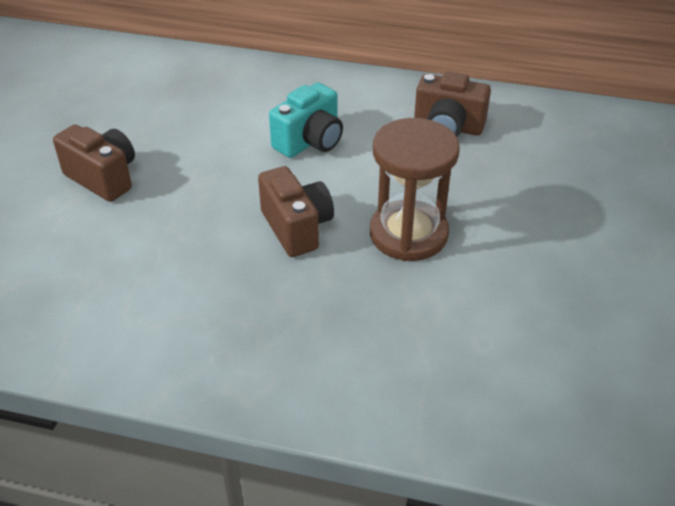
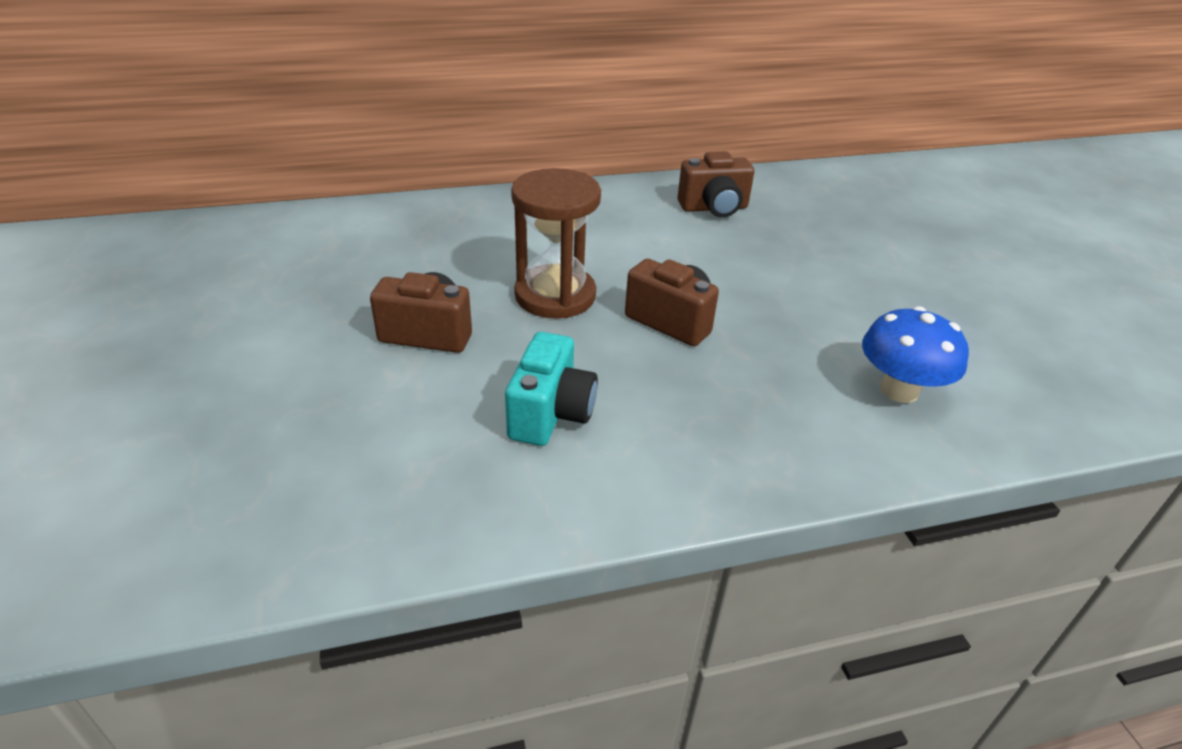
camera: 30 degrees left, 5 degrees down
turquoise camera [269,83,343,158] -> turquoise camera moved to [505,332,598,446]
brown hourglass [370,118,460,261] -> brown hourglass moved to [511,168,601,319]
none -> blue mushroom [862,306,969,403]

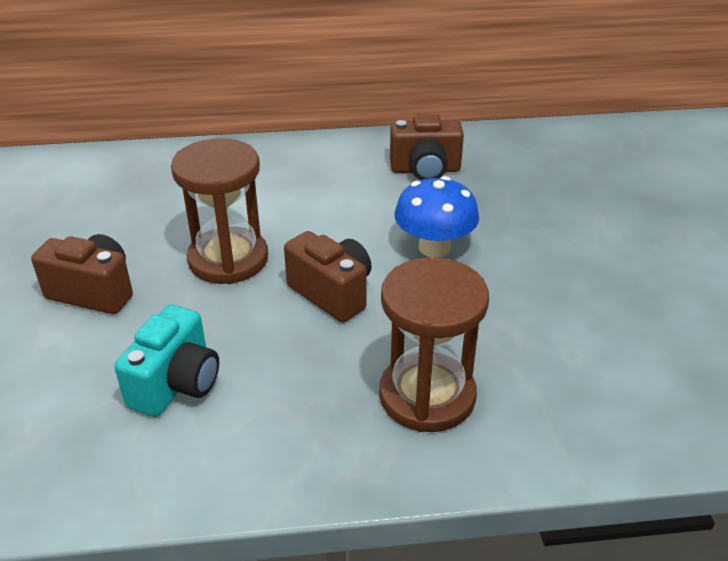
camera: 10 degrees right, 0 degrees up
blue mushroom [862,306,969,403] -> blue mushroom moved to [394,176,479,257]
none -> brown hourglass [379,257,489,432]

